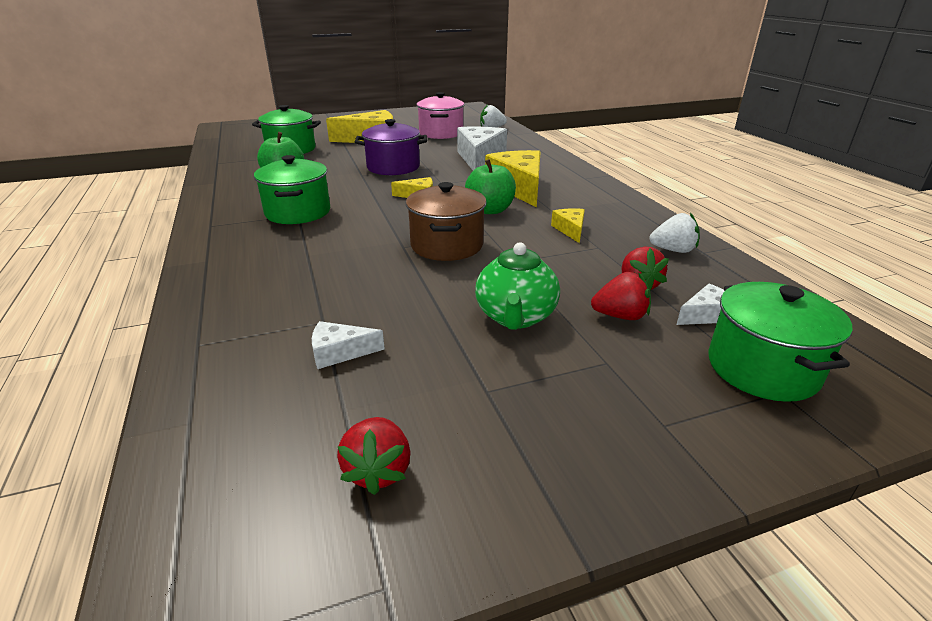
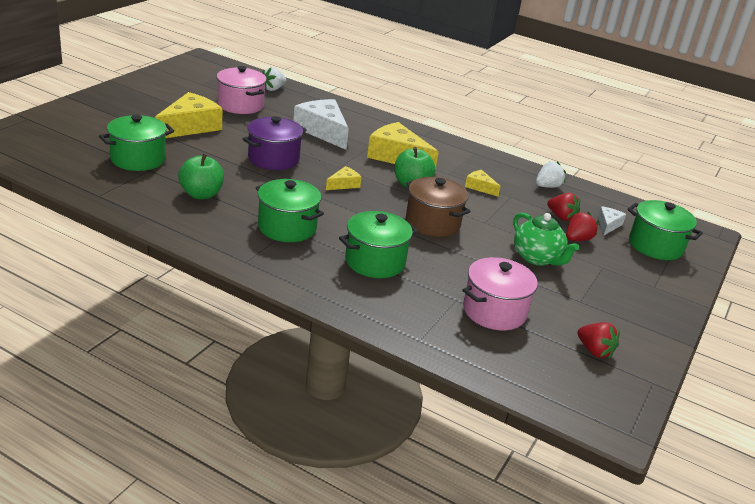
camera: 45 degrees left, 0 degrees up
white cheese [312,321,385,369] -> pink pot [463,257,539,330]
none -> green pot [339,211,418,278]

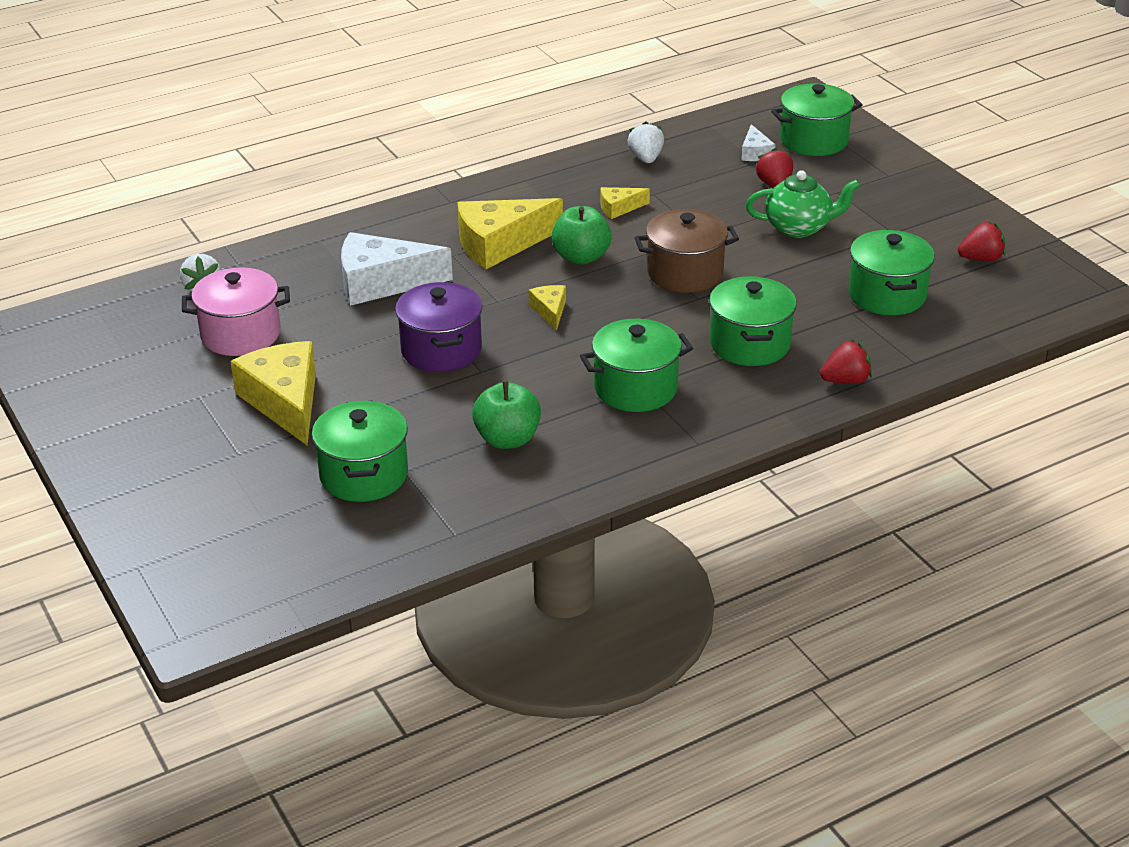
camera: 55 degrees left, 5 degrees up
pink pot [463,257,539,330] -> green pot [848,230,935,315]
red strawberry [547,193,580,221] -> red strawberry moved to [820,340,872,384]
white cheese [598,206,626,235] -> white cheese turned 150 degrees counterclockwise [741,124,776,161]

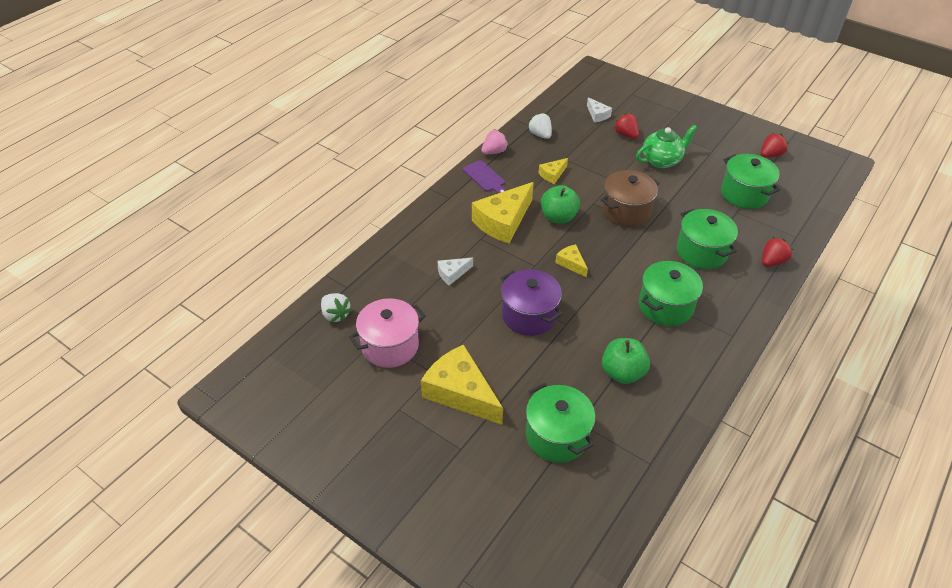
camera: 25 degrees left, 10 degrees up
white cheese [341,232,453,306] -> white cheese [438,257,473,286], size x0.48
green pot [771,83,863,156] -> none
none -> purple cutting board [463,160,506,194]
none -> pink strawberry [481,129,509,154]

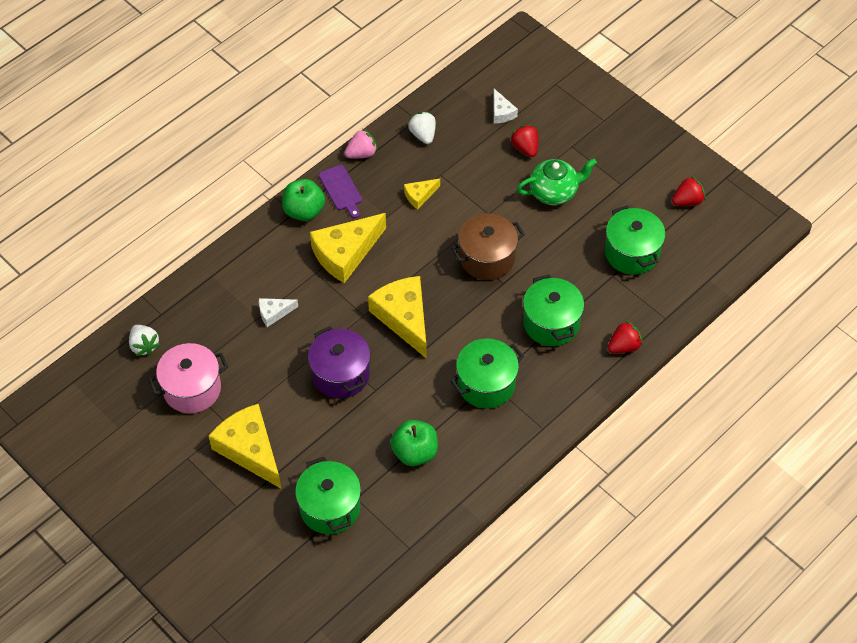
camera: 10 degrees right, 10 degrees up
green apple [541,185,580,224] -> green apple moved to [282,179,325,221]
yellow cheese [555,244,588,277] -> yellow cheese [368,276,426,358], size x2.07

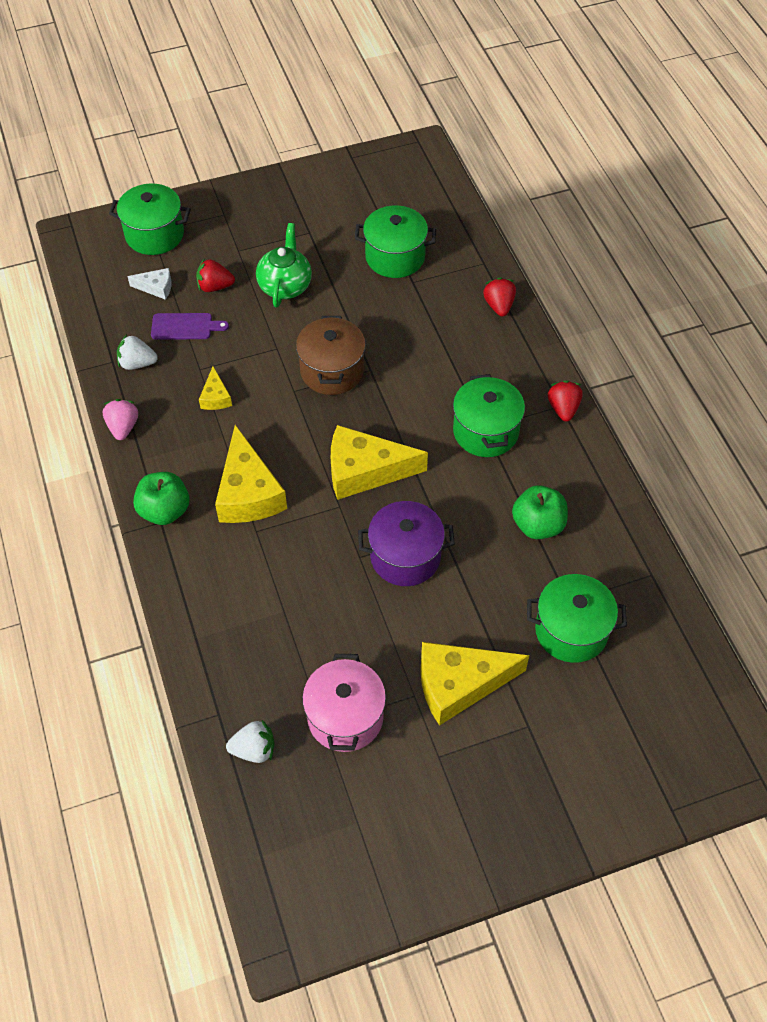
camera: 65 degrees left, 0 degrees up
white cheese [259,298,298,327] -> none
purple cutting board [319,165,362,218] -> purple cutting board moved to [151,313,229,340]
green pot [523,275,584,346] -> green pot moved to [109,184,191,255]
red strawberry [672,176,706,206] -> red strawberry moved to [548,380,583,422]

